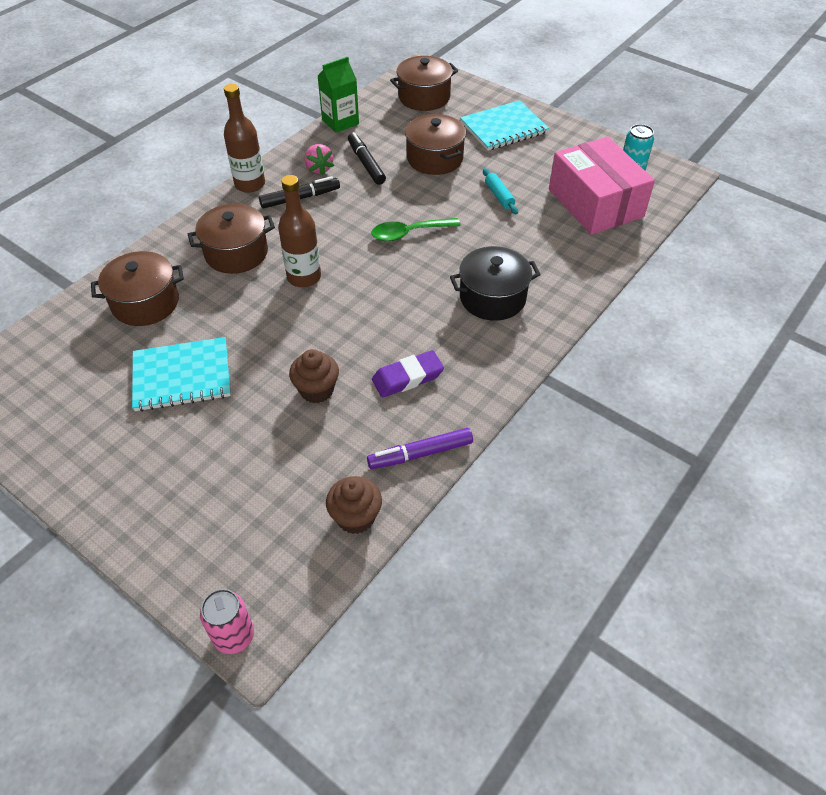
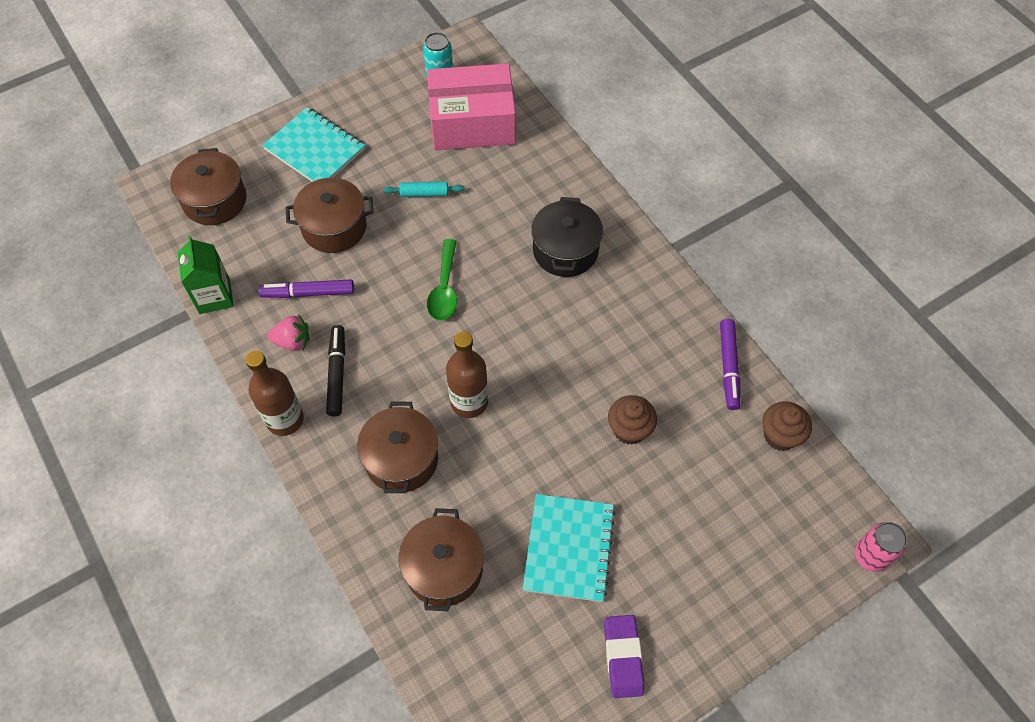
camera: 70 degrees left, 10 degrees up
black marker [348,132,386,185] -> purple marker [258,279,354,298]
purple eraser [372,350,444,397] -> purple eraser moved to [604,615,644,698]
turquoise notebook [460,100,549,151] -> turquoise notebook turned 45 degrees counterclockwise [262,107,365,182]

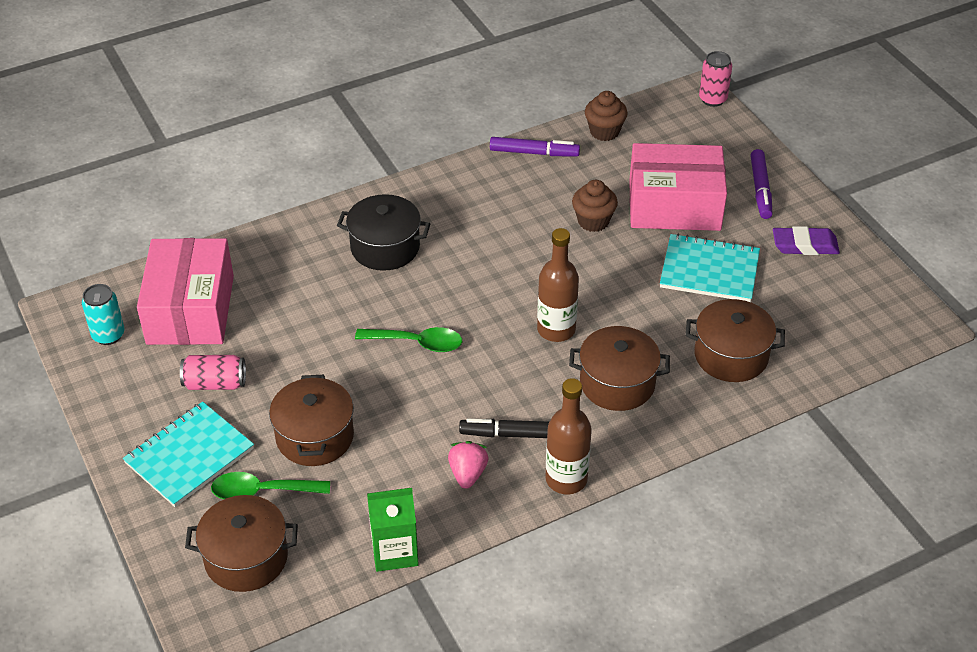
camera: 85 degrees left, 15 degrees down
purple marker [258,279,354,298] -> purple marker moved to [750,149,772,219]
turquoise rolling pin [383,181,464,197] -> none
none -> pink can [180,355,246,390]
none -> green spoon [211,472,330,499]
none -> pink box [629,143,727,231]

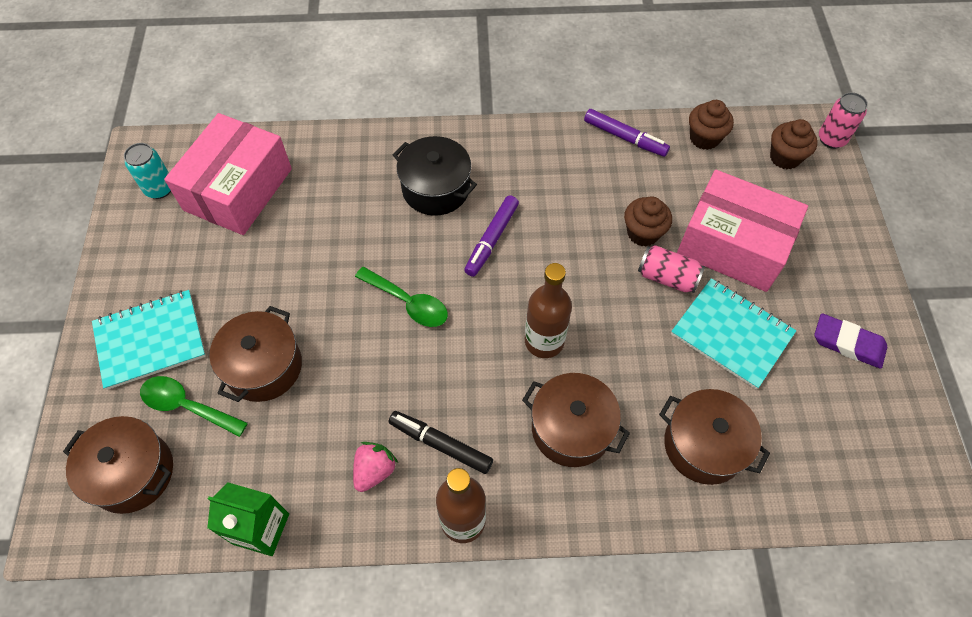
camera: 25 degrees right, 15 degrees up
pink can [180,355,246,390] -> pink can moved to [638,245,705,293]
purple marker [750,149,772,219] -> purple marker moved to [464,195,519,277]
none -> brown cupcake [770,119,817,169]

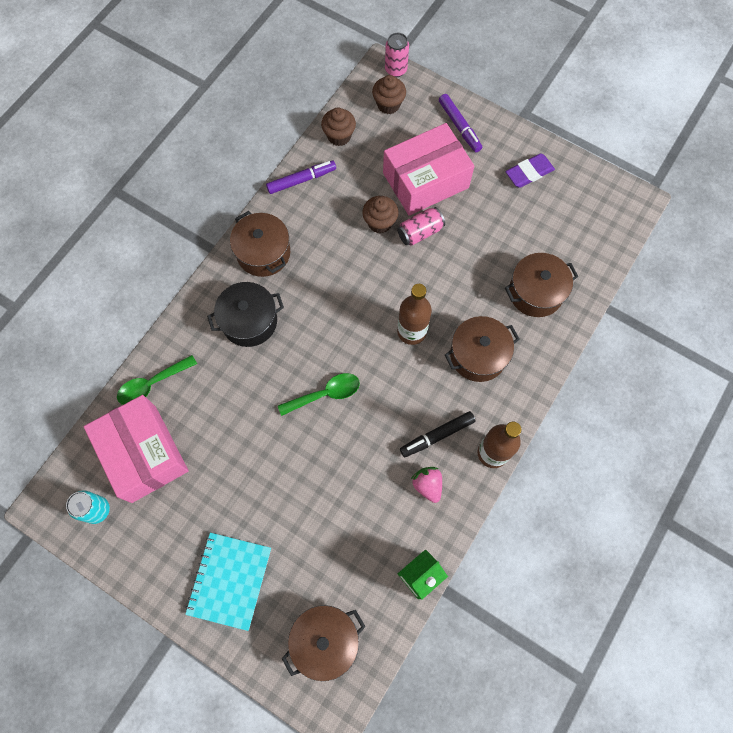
camera: 55 degrees left, 10 degrees up
green spoon [140,376,248,437] -> green spoon moved to [117,355,197,405]
brown pot [209,306,302,402] -> brown pot moved to [230,211,290,277]
purple marker [464,195,519,277] -> purple marker moved to [439,94,482,152]
turquoise notebook [671,278,796,389] -> none

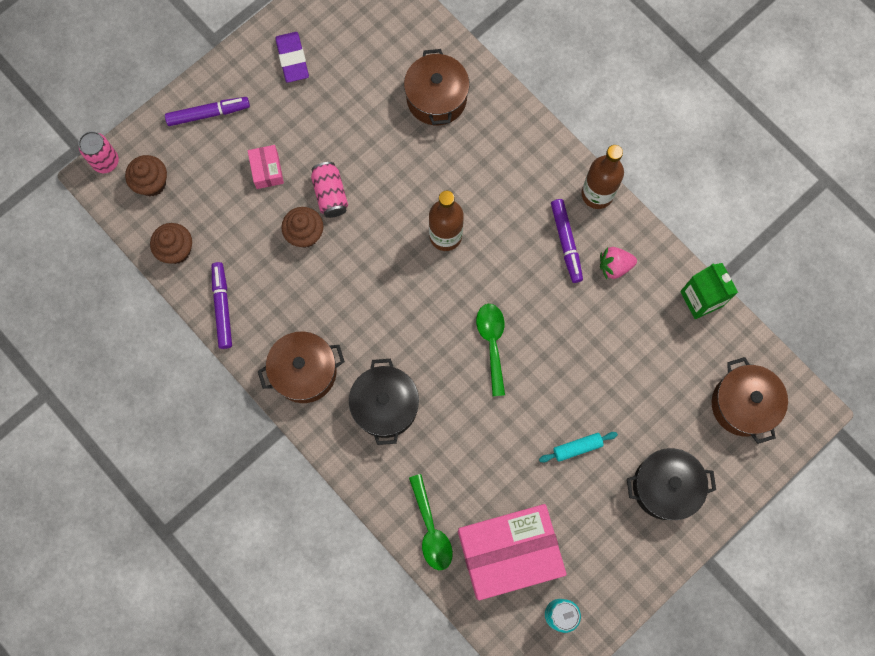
camera: 75 degrees left, 5 degrees up
turquoise notebook [185,533,271,631] -> black pot [627,448,716,520]
pink box [383,123,474,216] -> pink box [248,145,284,189], size x0.43
black marker [400,411,476,457] -> purple marker [551,199,583,283]
brown pot [445,316,520,382] -> none
none -> turquoise rolling pin [539,432,618,463]

